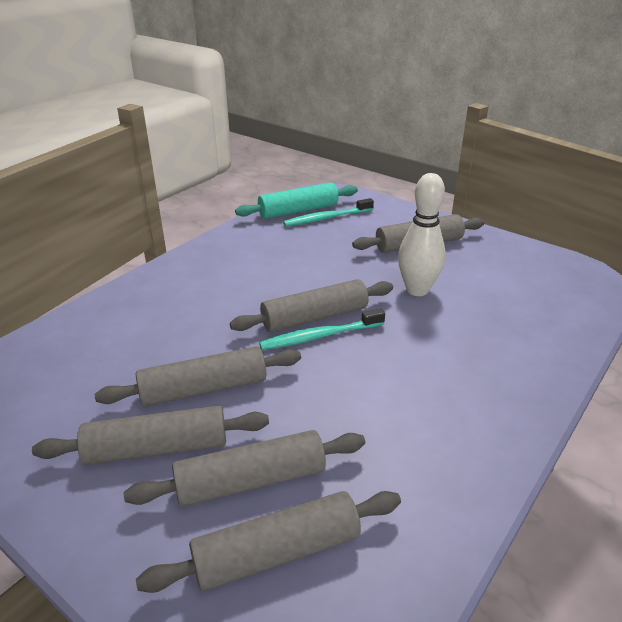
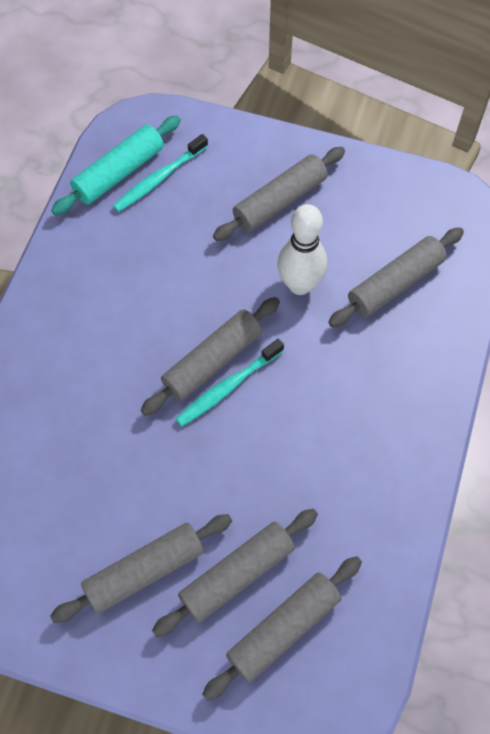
camera: 20 degrees left, 30 degrees up
grey rolling pin [95,346,301,407] -> grey rolling pin moved to [328,227,464,327]

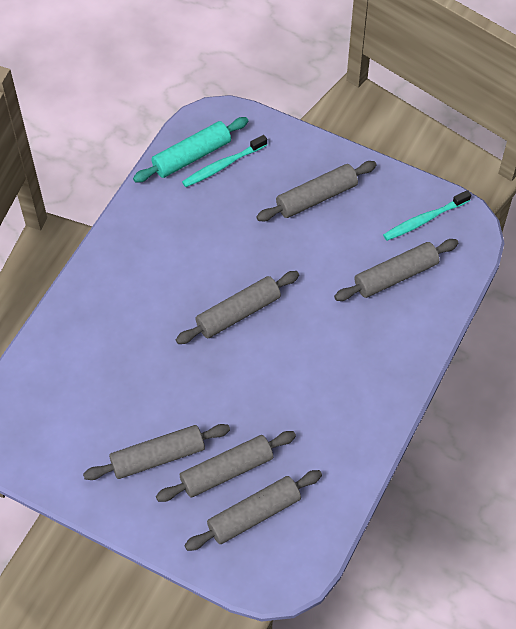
camera: 10 degrees right, 5 degrees down
turquoise toothbrush [176,339,284,427] -> turquoise toothbrush moved to [383,190,471,241]
white bowling pin [277,204,327,295] -> none

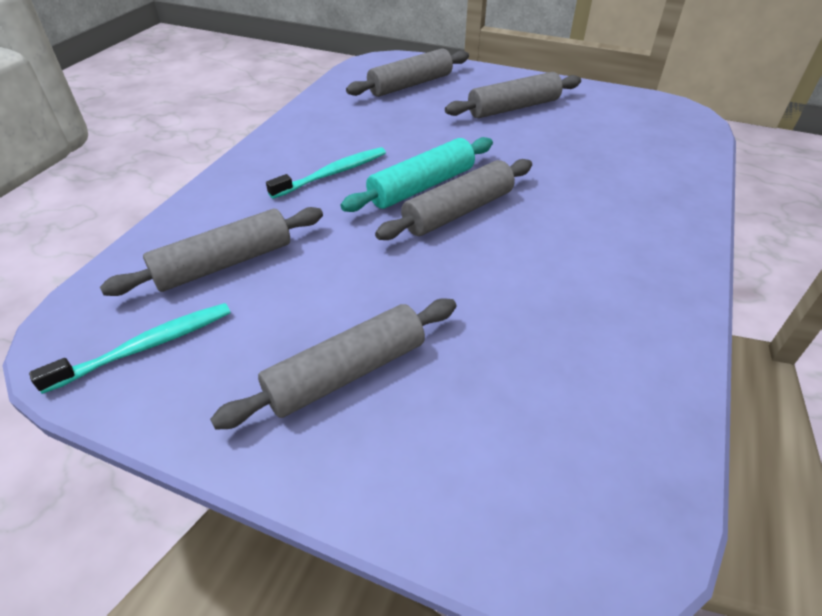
camera: 175 degrees right, 15 degrees down
turquoise rolling pin [133,117,248,183] -> turquoise rolling pin moved to [341,137,493,212]
grey rolling pin [156,431,296,502] -> none
turquoise toothbrush [182,135,267,187] -> turquoise toothbrush moved to [266,147,386,199]

